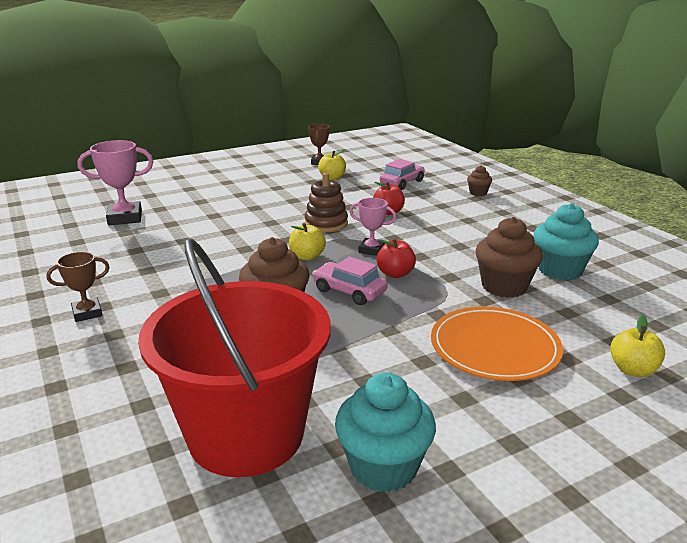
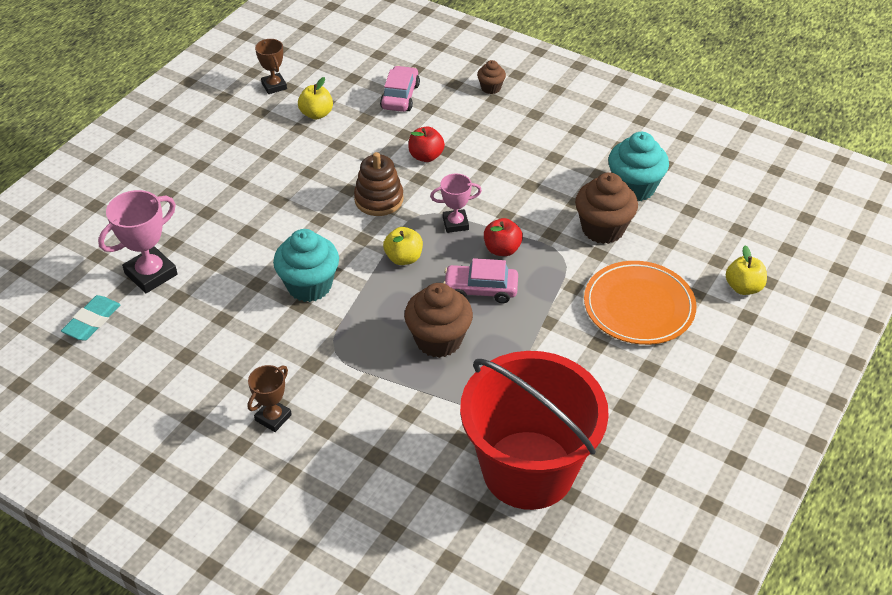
camera: 30 degrees left, 20 degrees up
turquoise cupcake [335,372,436,493] -> turquoise cupcake moved to [273,229,339,302]
none -> turquoise eraser [61,295,121,341]

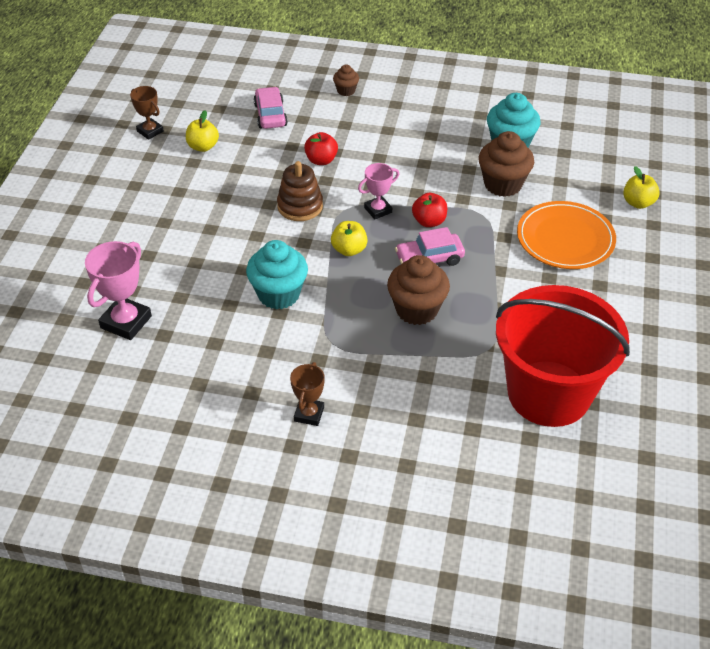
camera: 20 degrees left, 0 degrees up
turquoise eraser [61,295,121,341] -> none

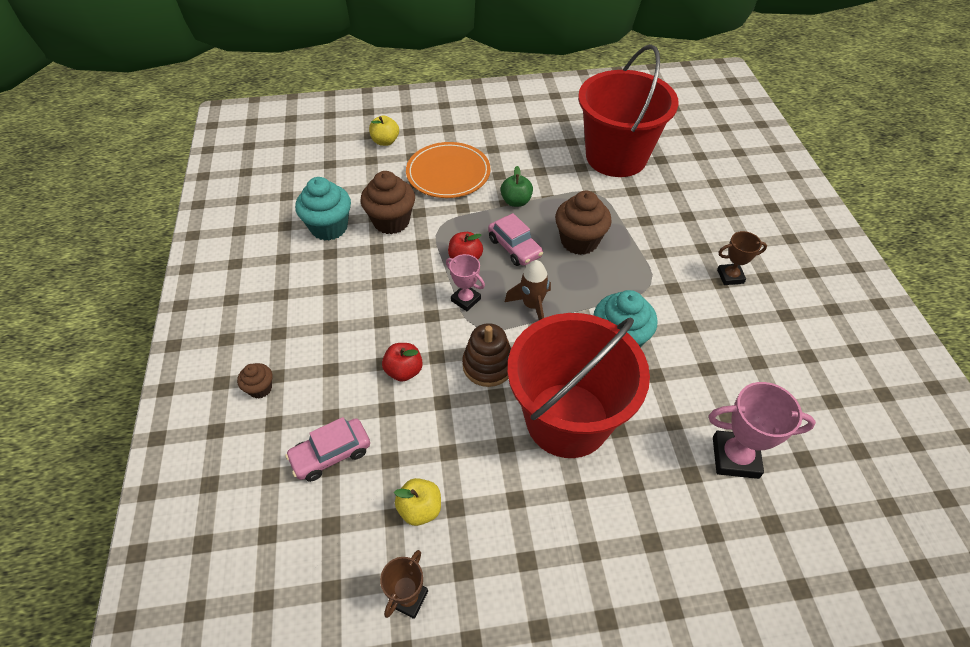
camera: 110 degrees left, 5 degrees up
yellow apple [331,221,367,256] -> brown rocket [505,260,551,320]
none -> green apple [500,166,533,207]
none -> red bucket [507,313,650,458]

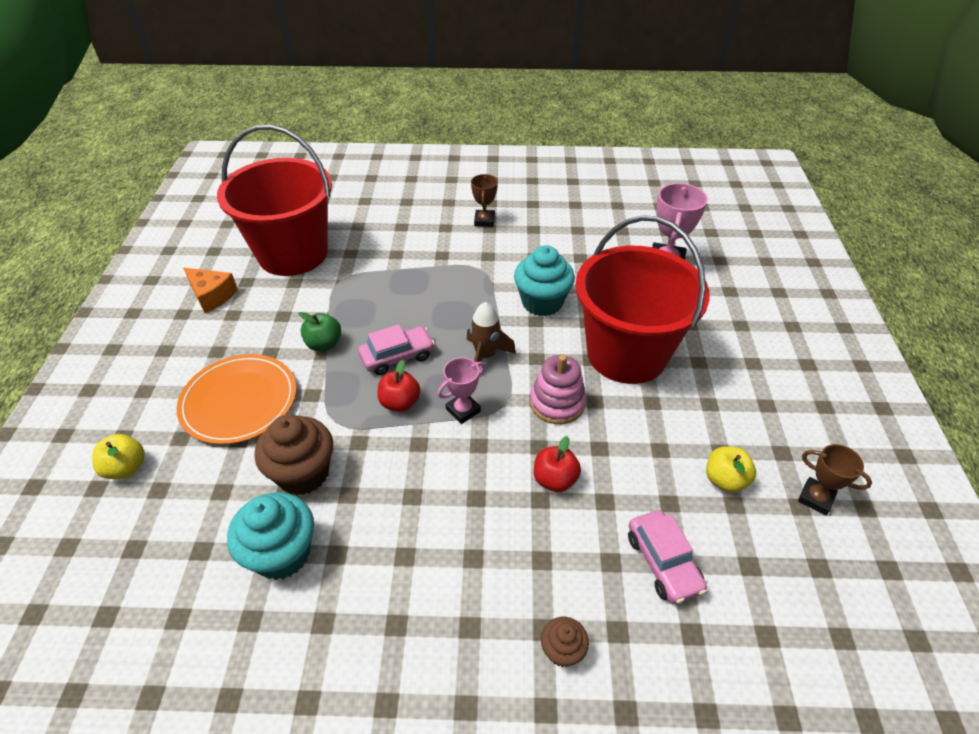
camera: 80 degrees left, 5 degrees down
brown stacking toy [462,323,511,387] -> pink stacking toy [530,355,586,424]
brown cupcake [555,191,612,255] -> none
none -> orange cheese [183,268,238,313]

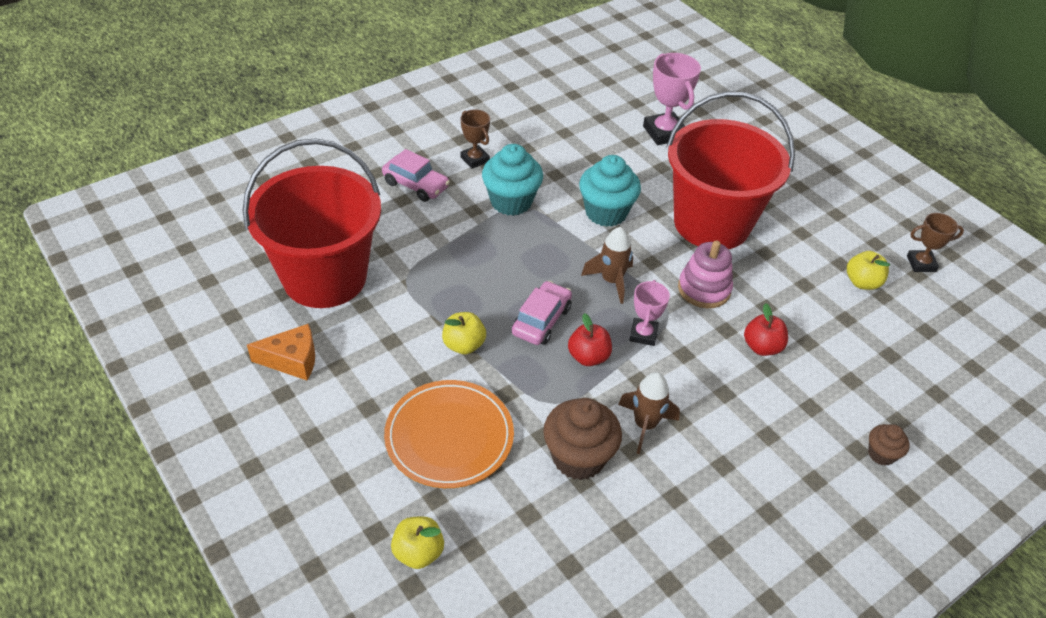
camera: 40 degrees left, 0 degrees up
turquoise cupcake [227,492,314,580] -> turquoise cupcake moved to [482,144,543,216]
green apple [298,312,341,351] -> yellow apple [442,312,486,354]
pink car [628,510,707,604] -> pink car moved to [382,149,450,202]
none -> brown rocket [618,372,680,454]

